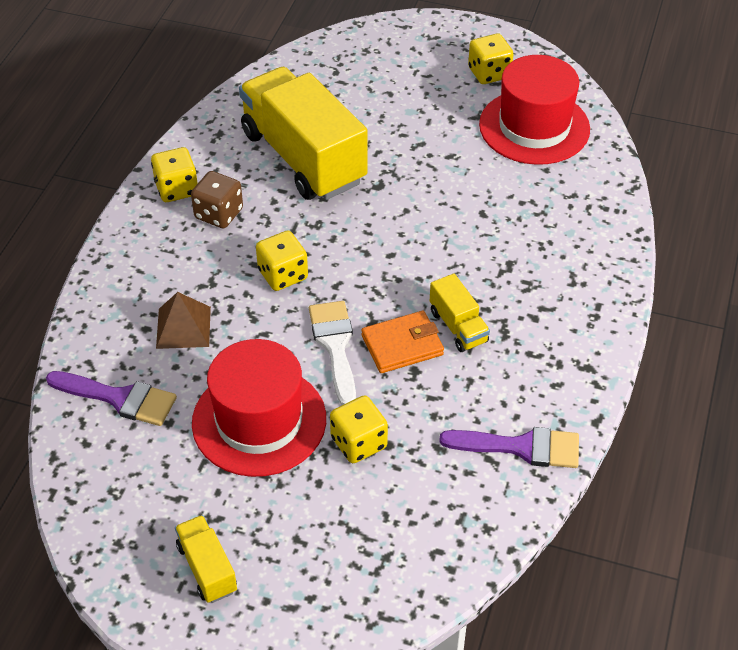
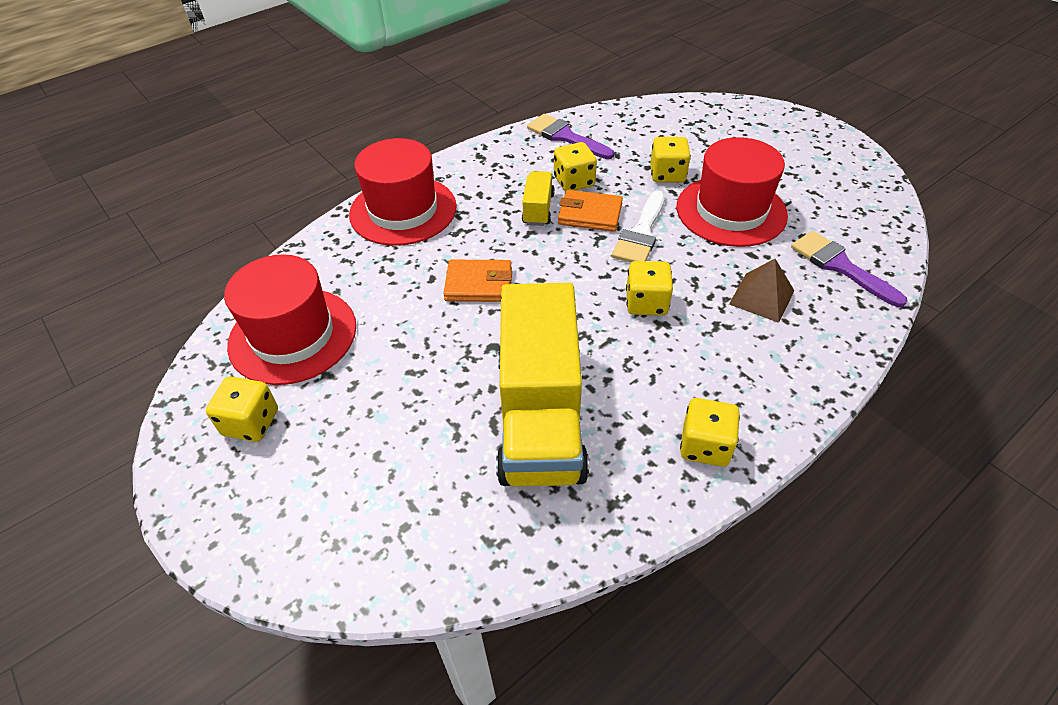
camera: 145 degrees left, 0 degrees up
yellow truck [175,515,237,603] -> none
brown dice [191,171,243,228] -> none
none -> red hat [349,138,457,246]
none -> orange wallet [443,260,512,302]
none -> yellow dice [554,142,597,191]

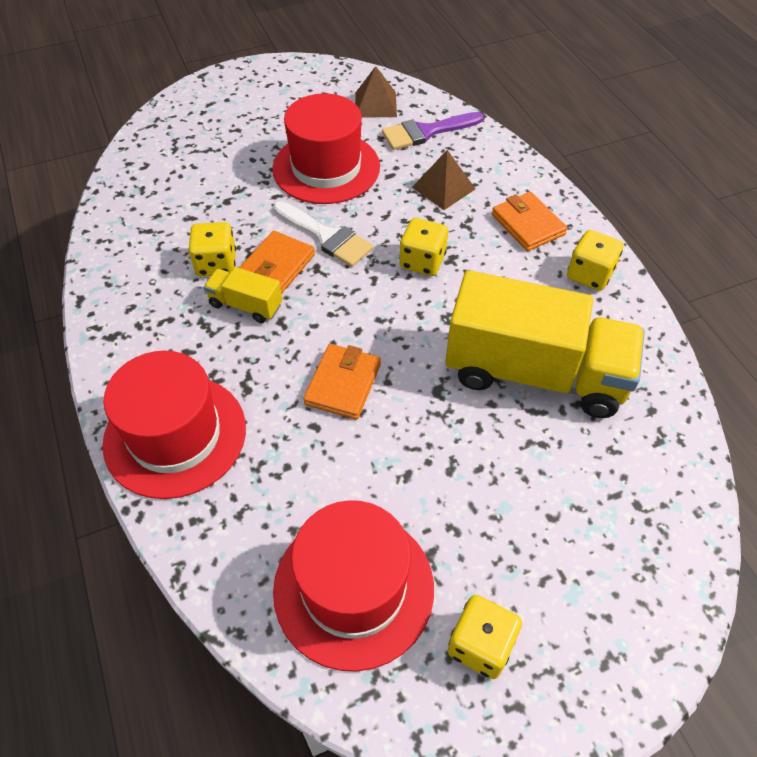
camera: 75 degrees left, 5 degrees up
purple brush [527,114,614,159] -> none
yellow dice [650,137,691,183] -> none
none -> brown pyramid [355,66,397,118]
none -> orange wallet [492,192,567,251]

